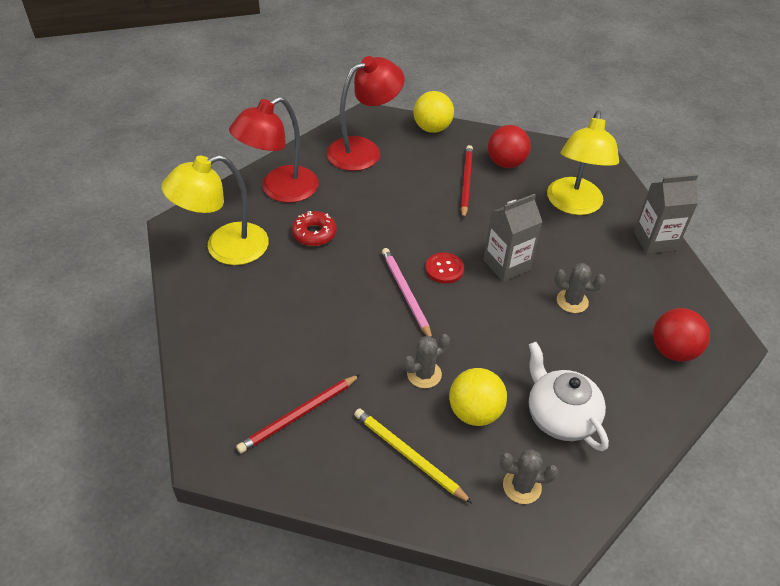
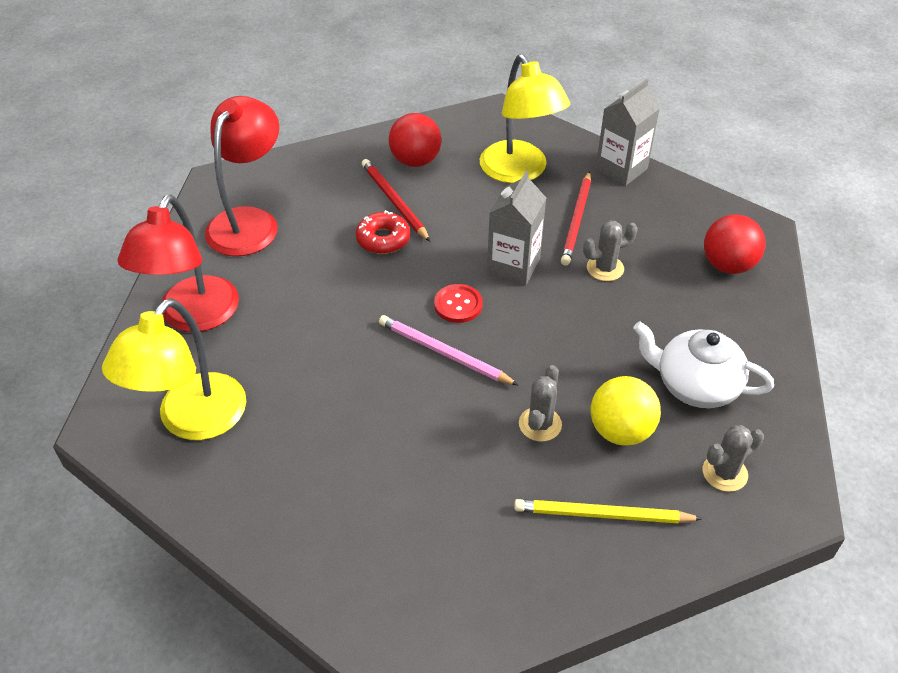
camera: 35 degrees left, 0 degrees up
red pencil [236,374,360,453] -> red pencil moved to [561,171,591,265]
red donut [292,211,337,246] -> red donut moved to [356,210,410,254]
yellow ball [413,91,454,133] -> none

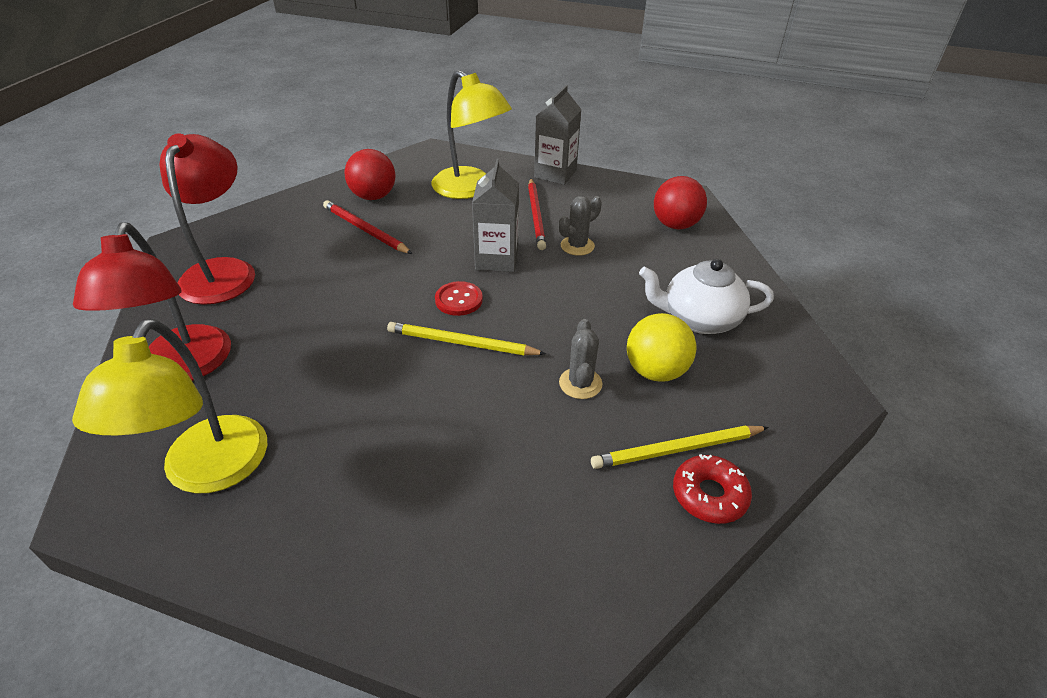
camera: 20 degrees left, 5 degrees down
red donut [356,210,410,254] -> red donut moved to [673,454,752,524]
pink pencil [379,315,519,386] -> yellow pencil [387,322,546,355]
grey cactus [703,425,764,492] -> none

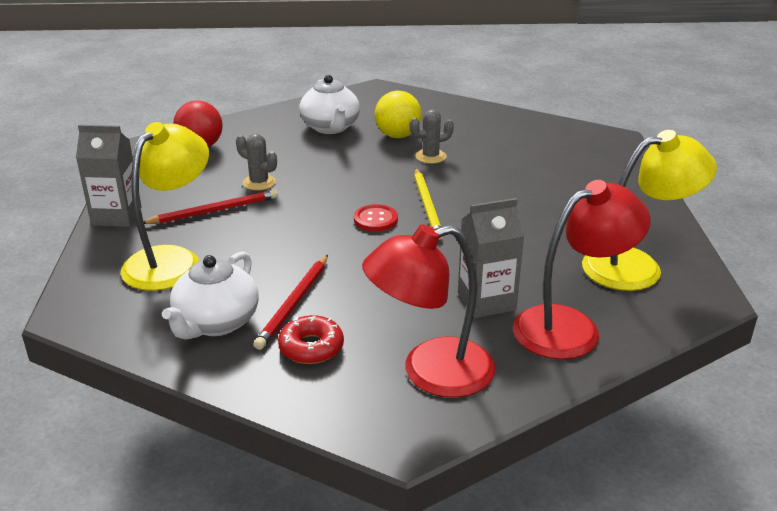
camera: 110 degrees left, 10 degrees down
red ball [345,149,396,200] -> white teapot [162,252,259,340]
grey carton [472,158,519,272] -> grey carton moved to [458,198,524,318]
yellow pencil [591,426,769,469] -> none
red donut [673,454,752,524] -> red donut moved to [278,315,344,364]

